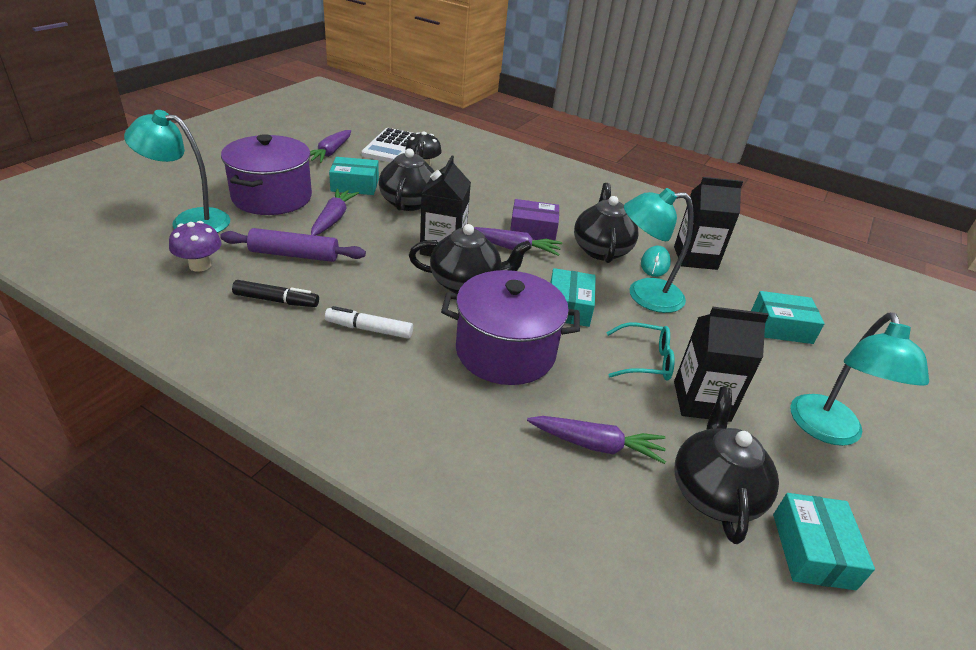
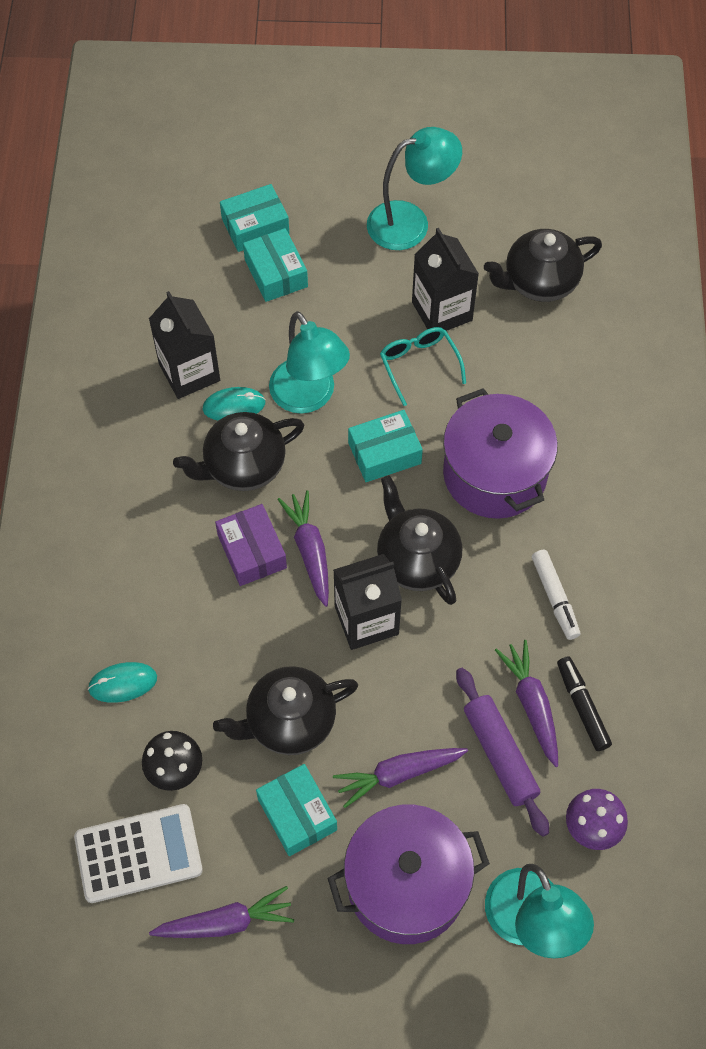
camera: 115 degrees left, 25 degrees up
purple carrot [527,416,666,464] -> purple carrot moved to [495,640,558,767]
turquoise box [773,493,875,590] -> turquoise box moved to [220,184,289,252]
none -> turquoise mouse [88,662,157,703]

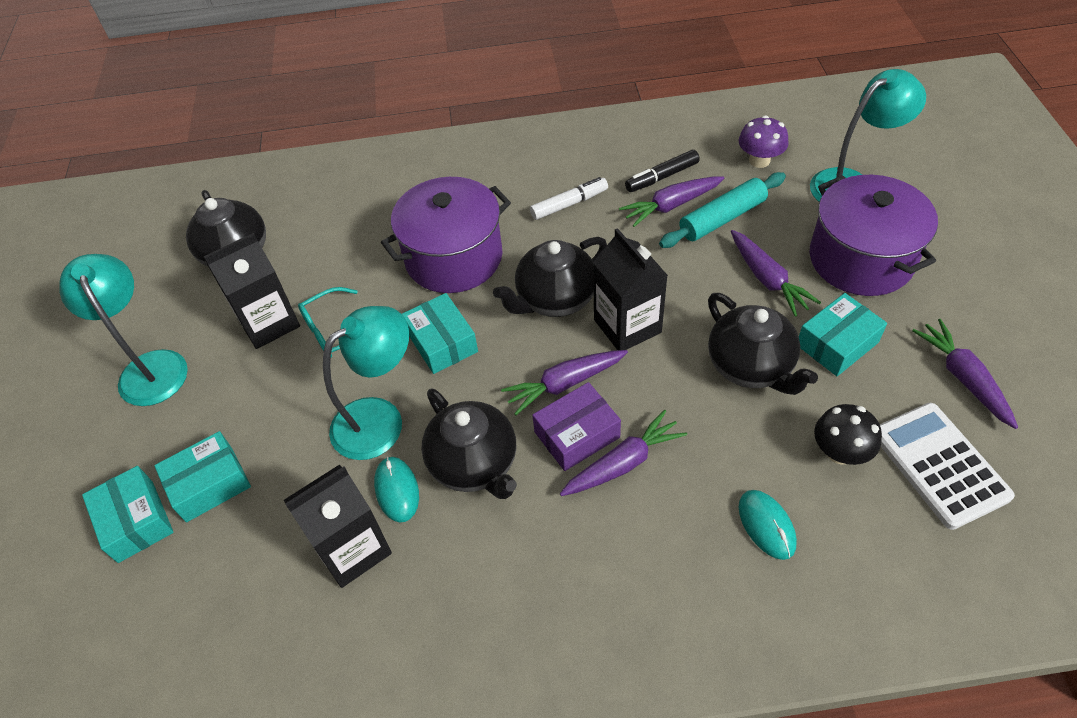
camera: 95 degrees left, 10 degrees down
purple rolling pin [456,668,549,837] -> turquoise rolling pin [659,172,786,248]
none -> purple carrot [560,410,687,496]

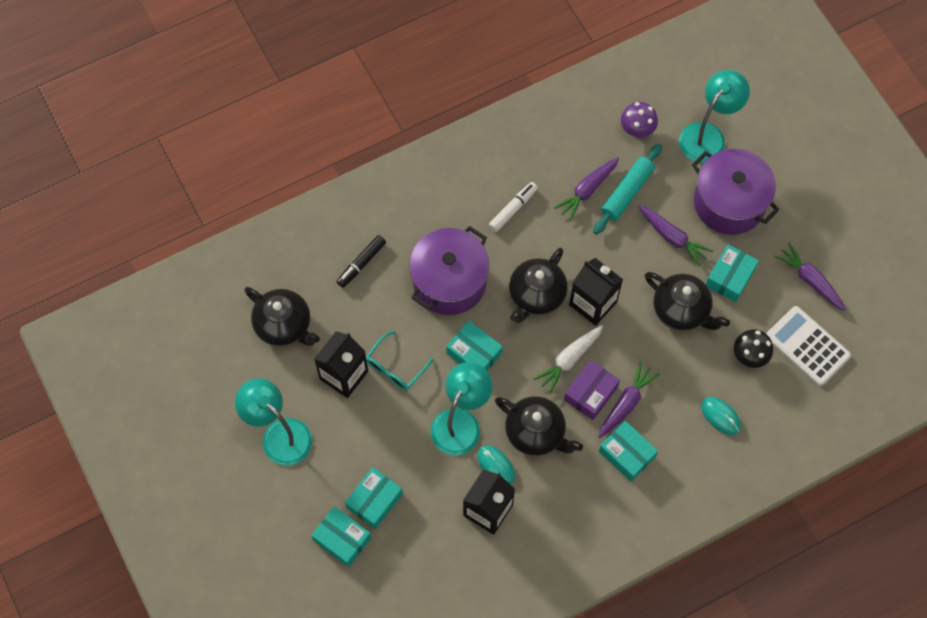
camera: 25 degrees left, 15 degrees up
purple carrot [501,350,628,415] -> white carrot [534,325,603,394]
black marker [625,150,700,192] -> black marker moved to [336,235,386,288]
none -> turquoise box [599,421,658,482]

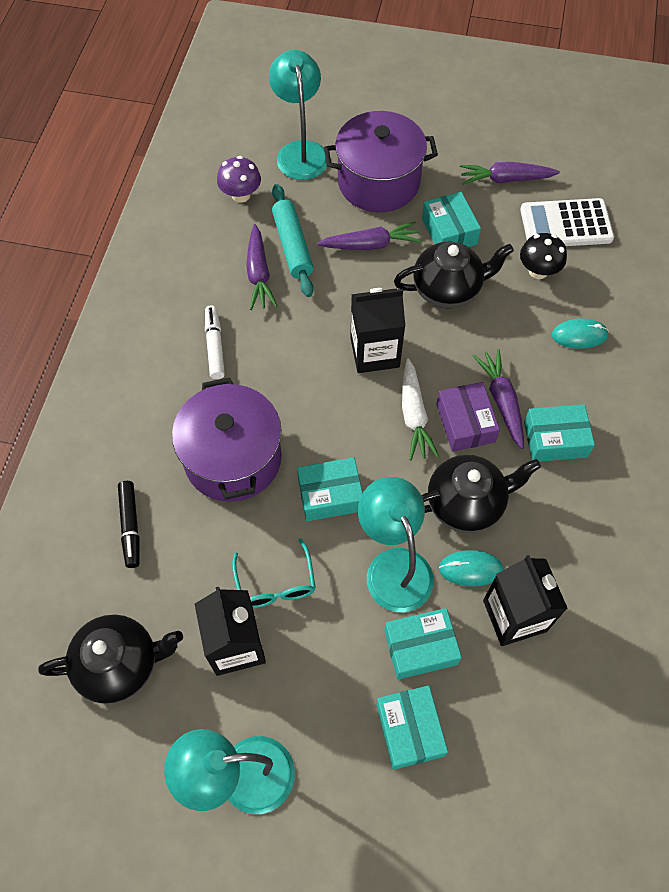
camera: 50 degrees left, 5 degrees down
turquoise box [311,506,371,567] -> turquoise box moved to [384,608,462,680]
black teapot [509,248,568,323] -> none

